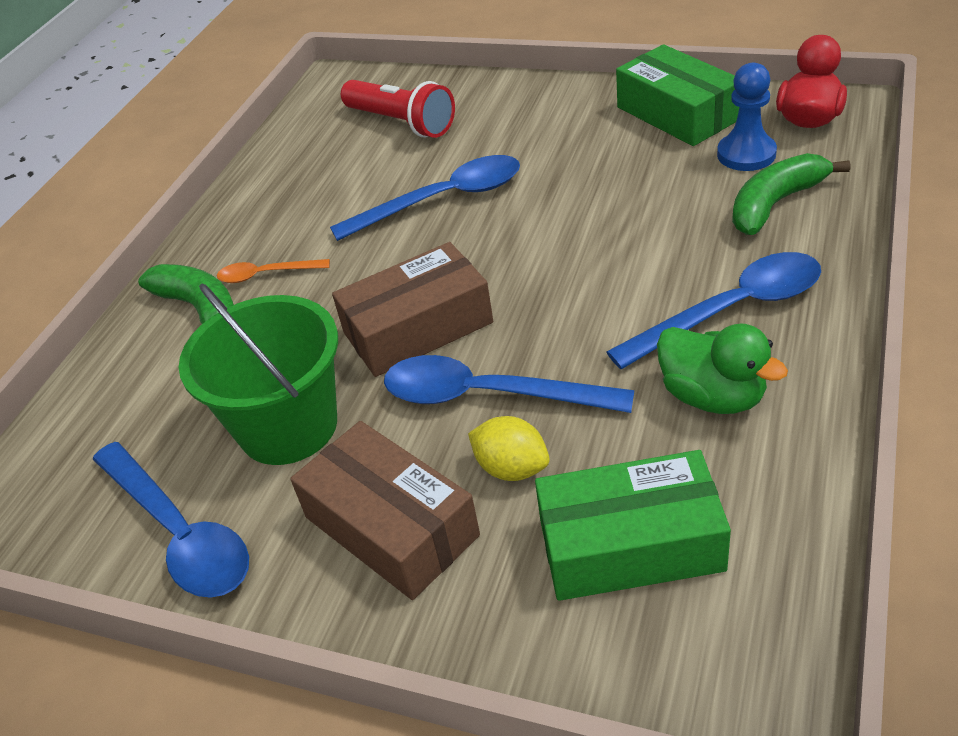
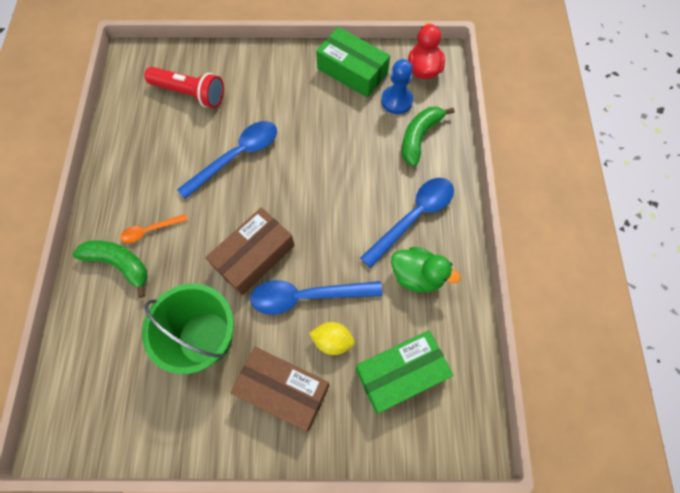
camera: 25 degrees left, 25 degrees up
blue spoon [93,442,249,598] -> none

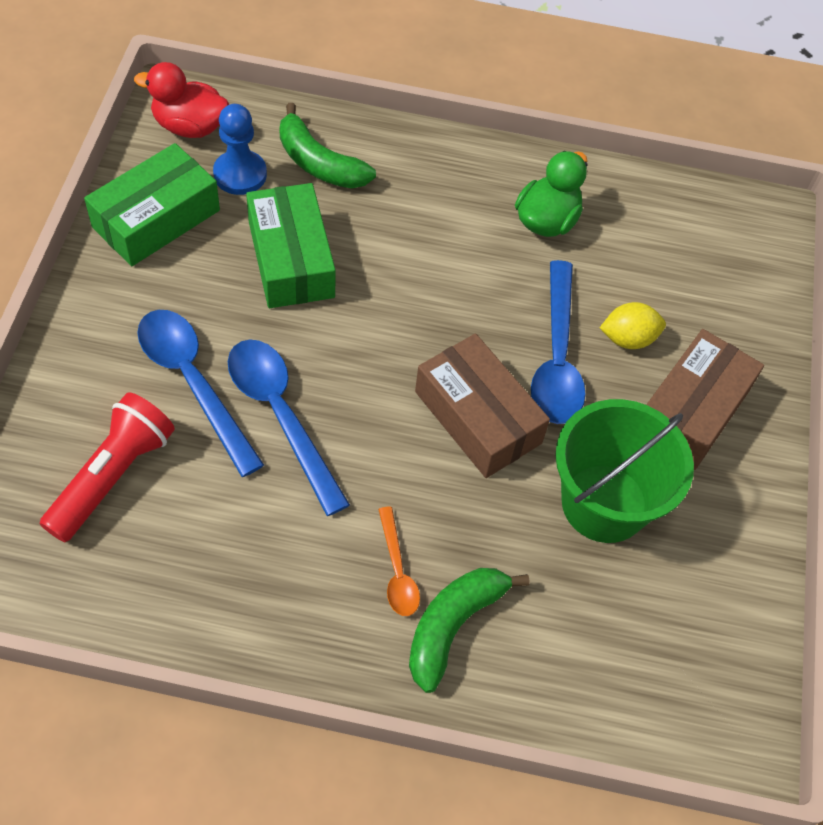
camera: 85 degrees left, 10 degrees down
yellow lemon [309,322,355,355] -> yellow lemon turned 60 degrees clockwise [600,302,666,349]
green box [356,330,453,414] -> green box moved to [246,183,336,308]
blue spoon [360,178,454,268] -> blue spoon moved to [137,310,264,477]

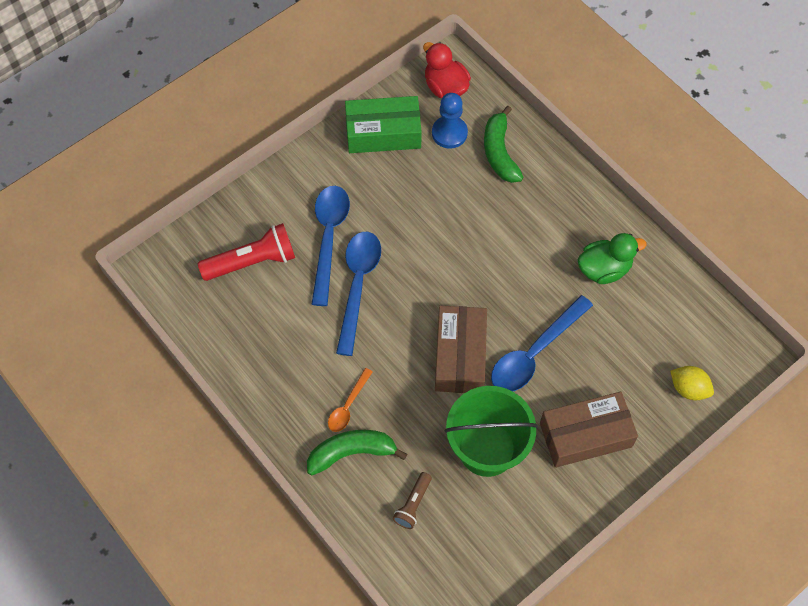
camera: 45 degrees right, 5 degrees up
green box [246,183,336,308] -> none
yellow lemon [600,302,666,349] -> yellow lemon moved to [670,366,714,400]
none -> brown flashlight [393,472,432,529]

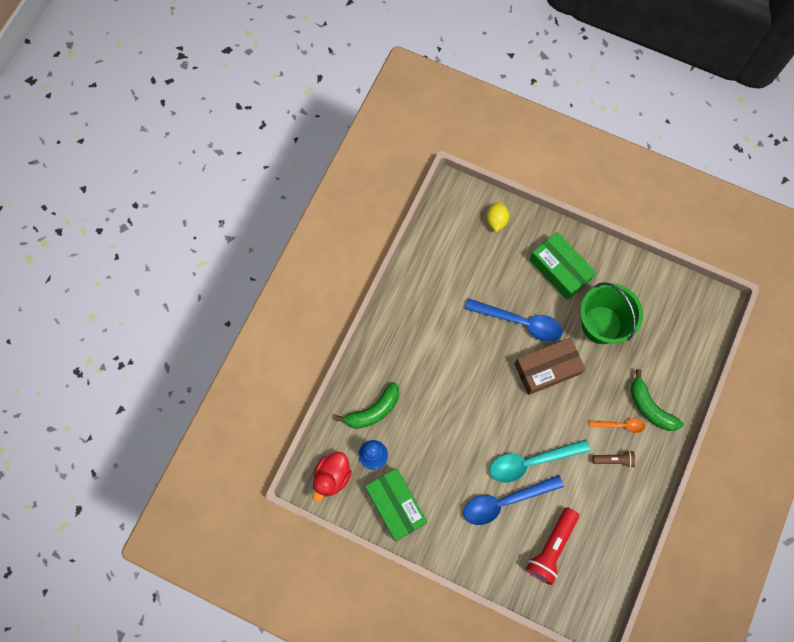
camera: 115 degrees left, 10 degrees up
red flashlight [198,223,295,281] -> red flashlight turned 105 degrees counterclockwise [525,507,579,585]
blue spoon [336,232,381,356] -> turquoise spoon [490,440,590,483]
brown flashlight [393,472,432,529] -> brown flashlight moved to [593,451,635,468]
brown box [540,392,638,468] -> green box [529,232,596,300]
green duck [577,233,647,284] -> none

